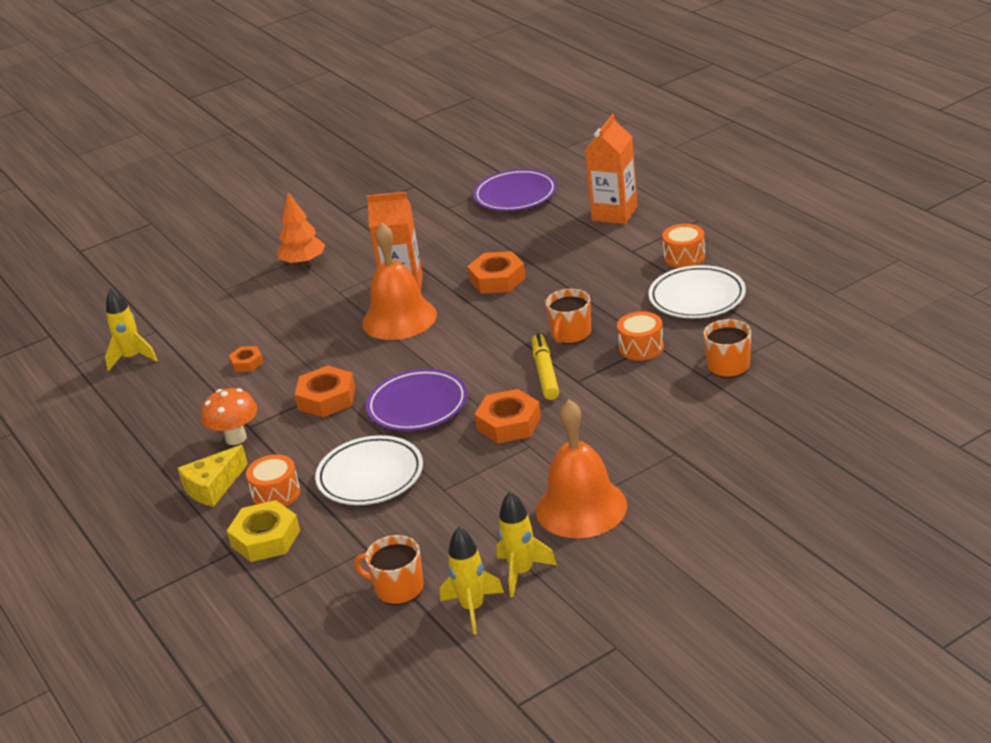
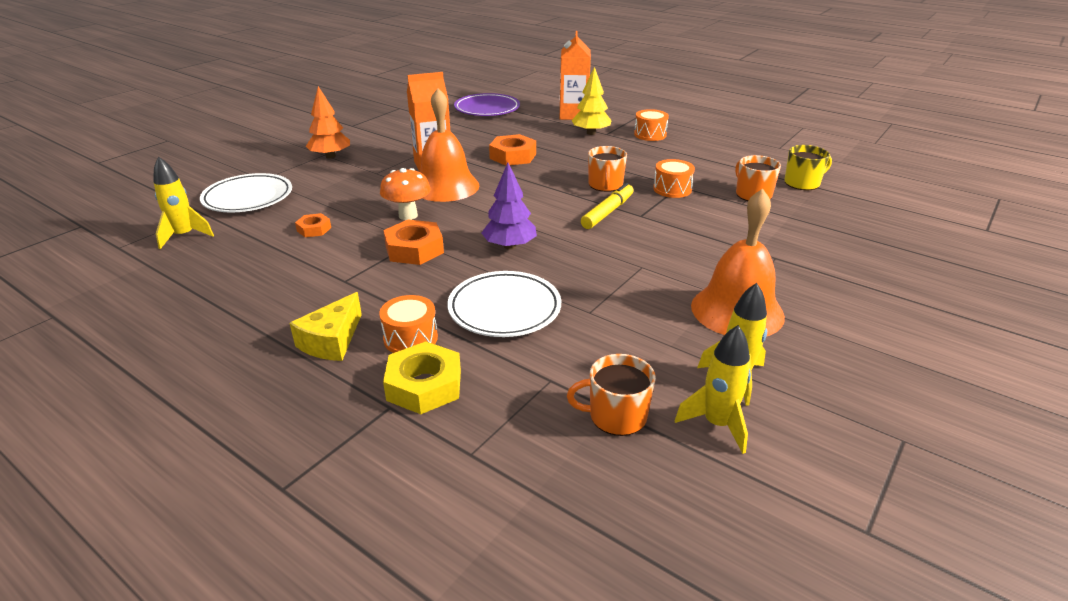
camera: 25 degrees left, 0 degrees up
orange mushroom [201,388,257,445] -> orange mushroom moved to [380,168,431,220]
purple plate [366,369,468,431] -> purple tree [481,163,537,250]
orange nut [474,389,541,443] -> none
yellow marker [532,334,559,400] -> yellow marker turned 60 degrees clockwise [581,183,634,229]
white plate [649,265,746,318] -> white plate moved to [200,173,292,213]
none -> yellow tree [571,67,612,135]
none -> yellow mug [784,145,832,190]

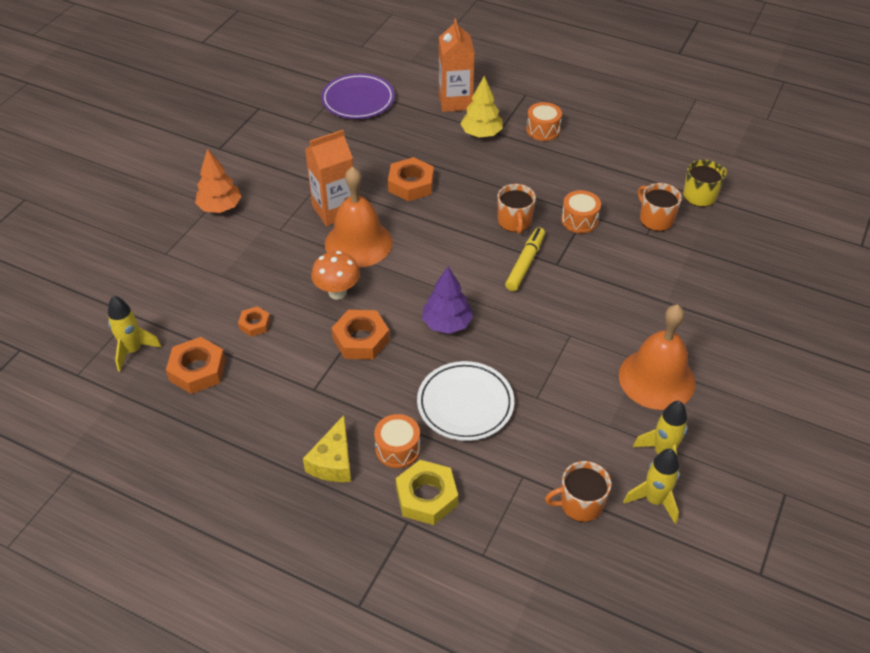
camera: 10 degrees left, 15 degrees up
white plate [200,173,292,213] -> none
none -> orange nut [166,337,226,394]

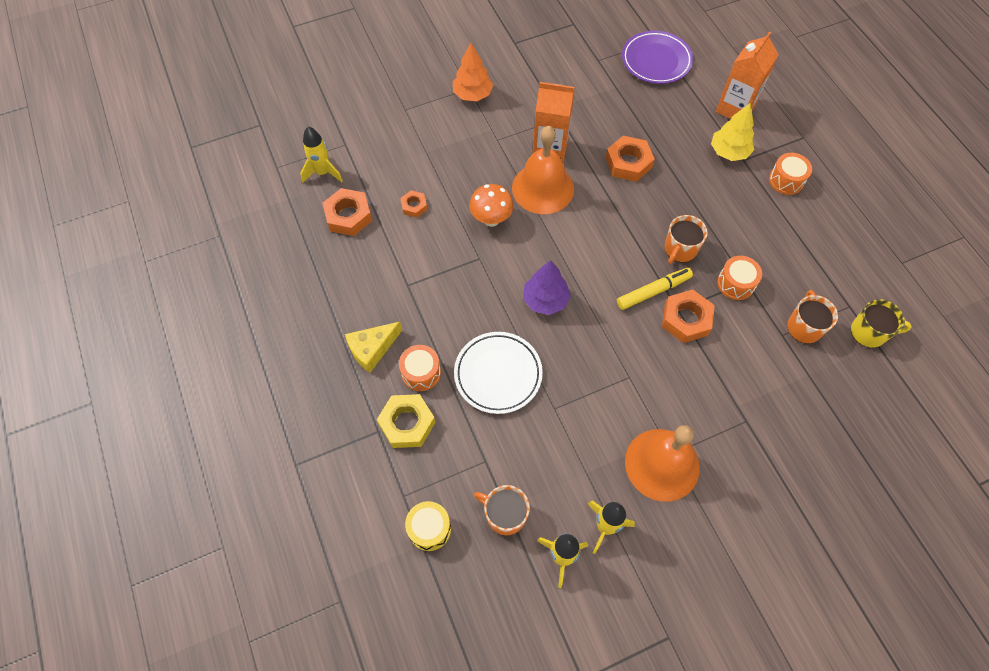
camera: 40 degrees right, 15 degrees up
orange nut [332,310,390,360] -> orange nut moved to [662,289,715,343]
none -> yellow drum [405,501,451,551]

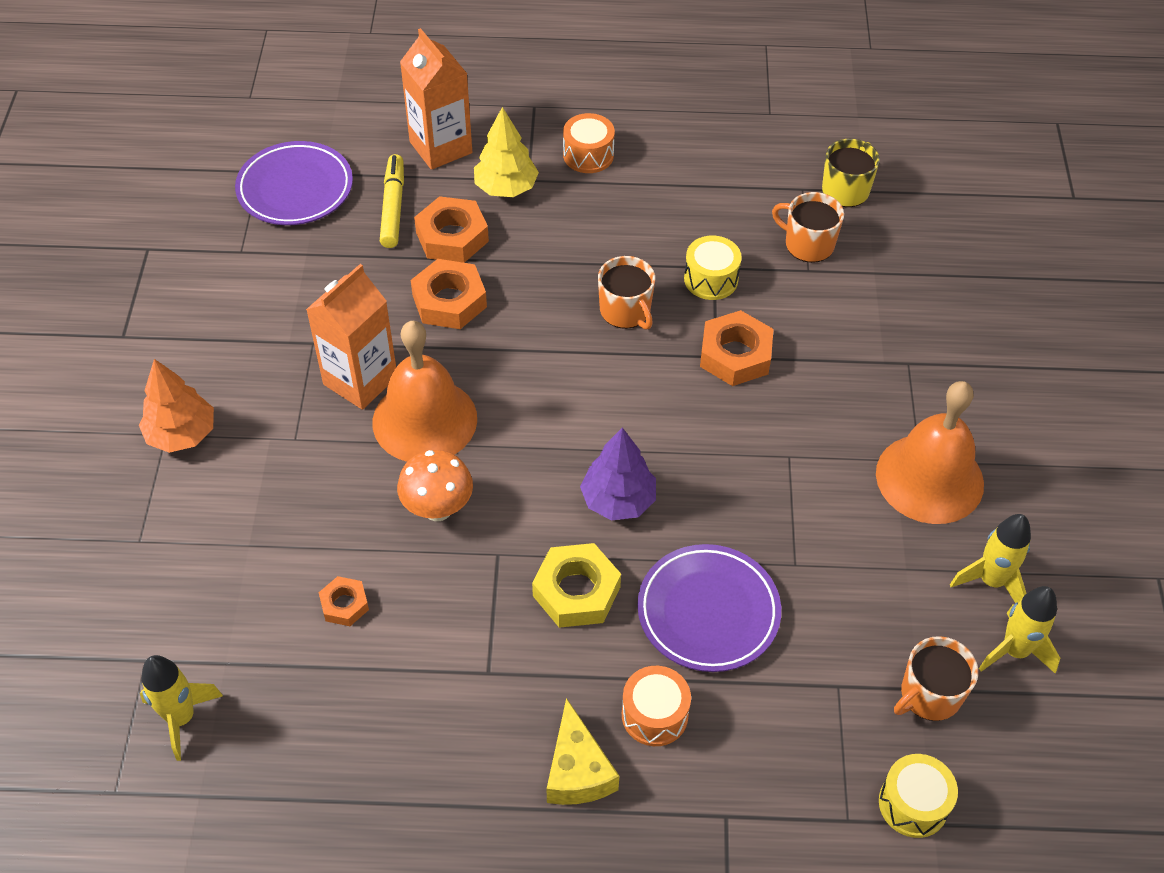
camera: 65 degrees left, 10 degrees down
orange nut [322,188,372,236] -> orange nut moved to [414,196,489,263]
yellow nut [377,394,436,448] -> yellow nut moved to [532,543,621,628]
white plate [454,332,543,414] -> purple plate [637,544,781,672]
yellow marker [617,268,693,310] -> yellow marker moved to [380,154,404,248]
orange drum [717,256,762,300] -> yellow drum [684,235,742,300]

